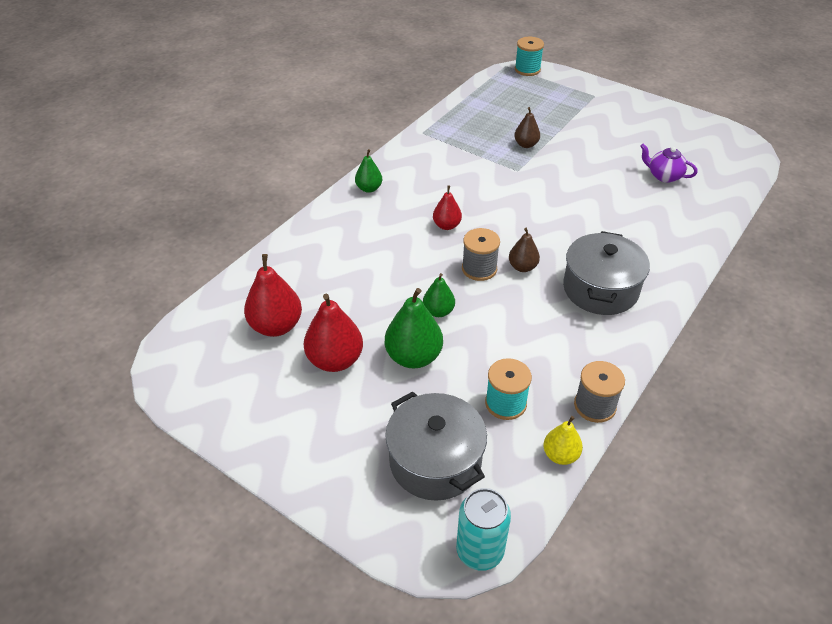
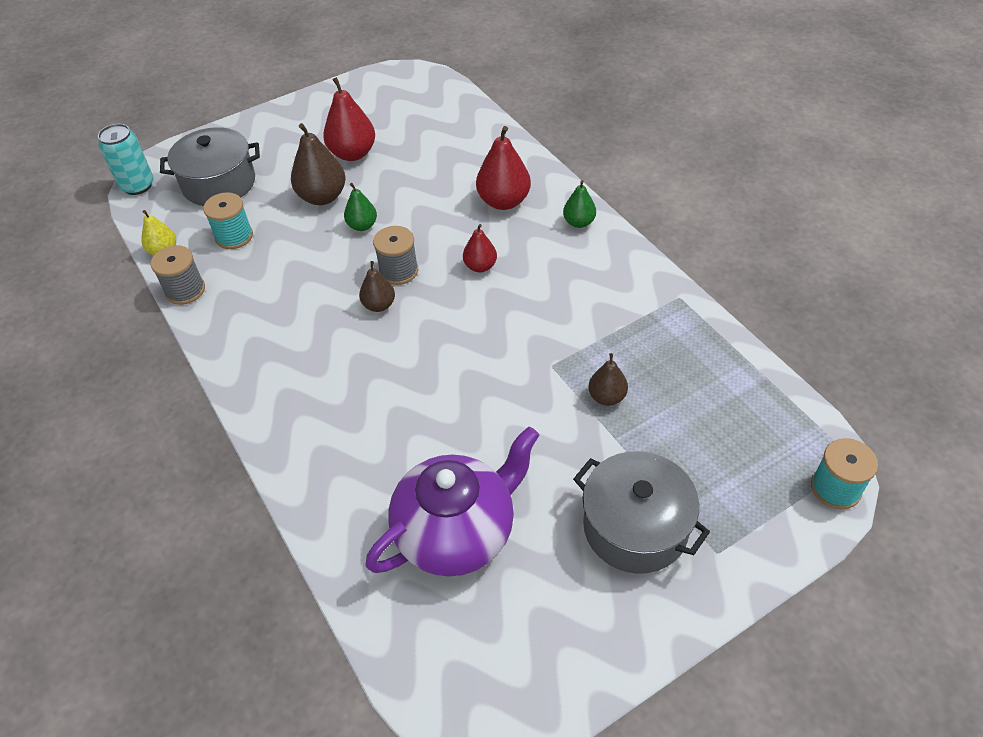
camera: 115 degrees right, 5 degrees up
red pear [244,254,302,337] -> red pear moved to [476,126,531,210]
green pear [385,288,443,368] -> brown pear [291,123,346,205]
grey pot [563,231,650,315] -> grey pot moved to [573,451,710,574]
purple teapot [640,143,697,183] -> purple teapot [365,426,539,577], size x2.08

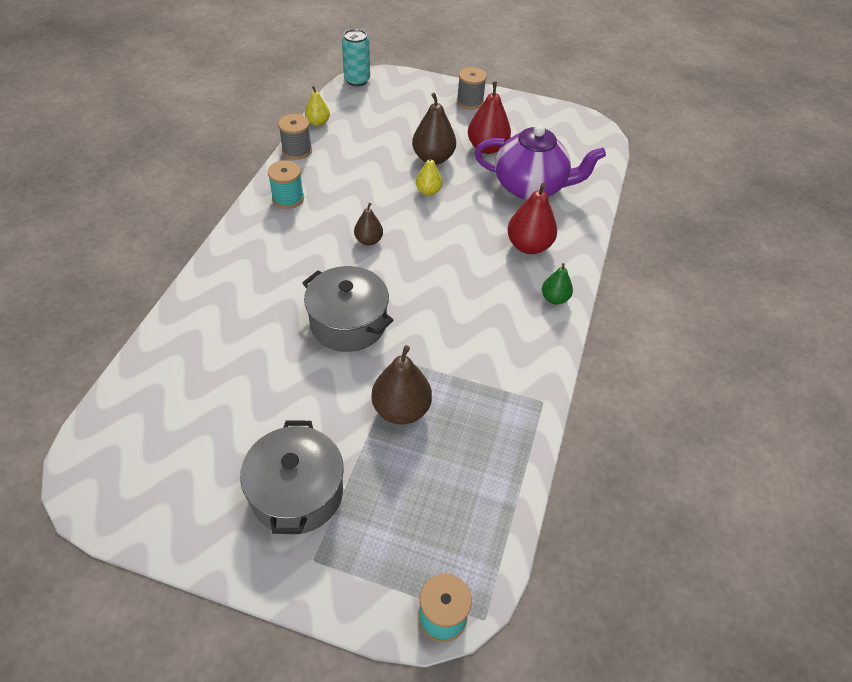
camera: 45 degrees right, 0 degrees up
grey pot [160,127,260,206] -> grey pot moved to [302,266,393,352]
turquoise spool [203,192,253,249] -> turquoise spool moved to [268,160,304,209]
green pear [344,183,377,231] -> yellow pear [416,153,443,195]
purple teapot [365,426,539,577] -> purple teapot moved to [475,125,606,200]
grey spool [373,226,418,285] -> grey spool moved to [457,67,487,109]
red pear [463,224,497,273] -> none
brown pear [588,353,628,406] -> brown pear [372,345,432,425], size x1.69

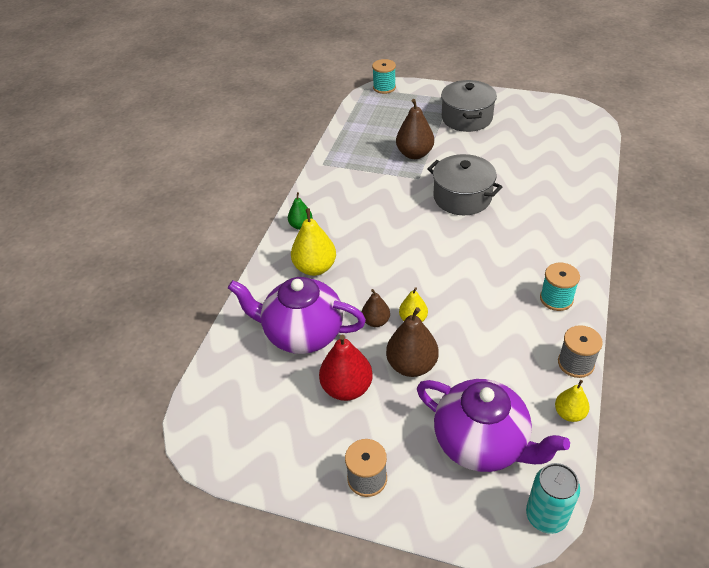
camera: 175 degrees left, 5 degrees down
brown pear [354,203,383,246] -> brown pear moved to [362,289,390,327]
red pear [507,183,557,254] -> yellow pear [291,208,336,276]
none -> purple teapot [417,379,570,472]

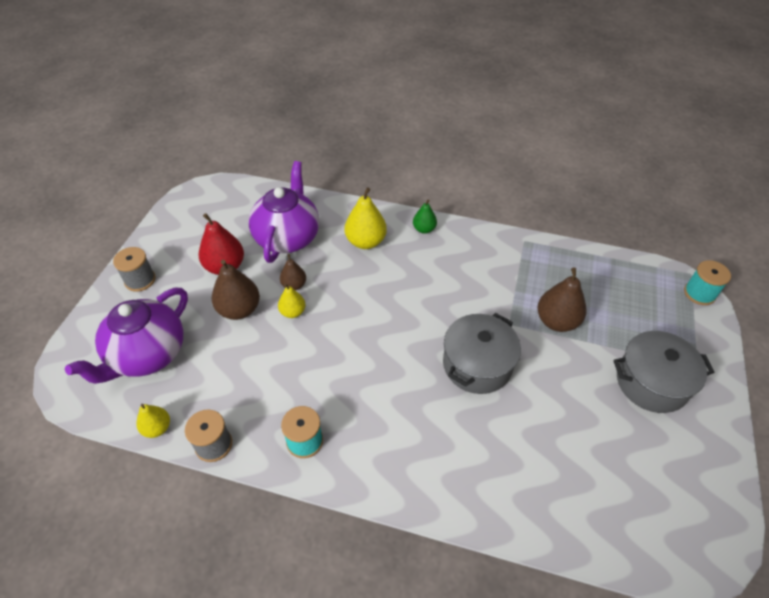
camera: 85 degrees right, 5 degrees up
turquoise can [526,463,580,534] -> none

